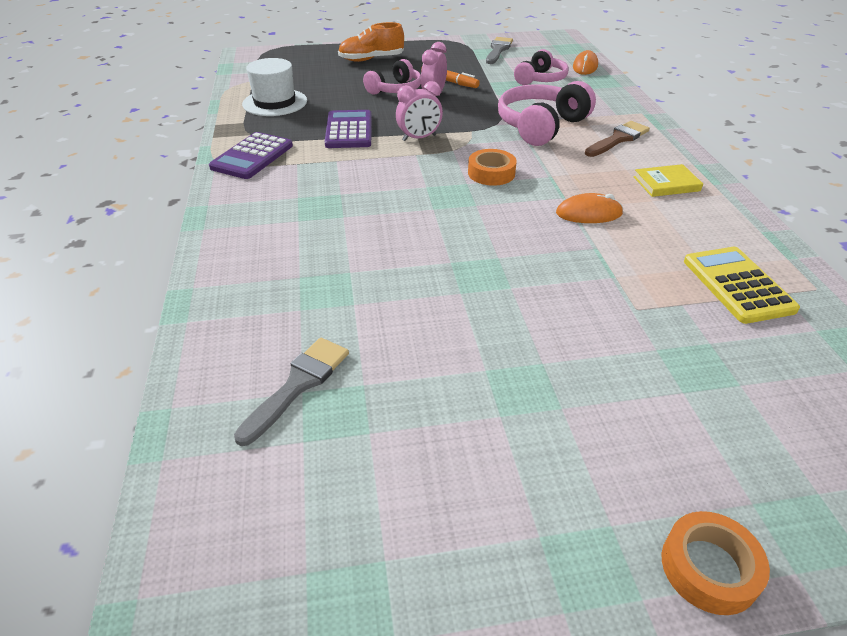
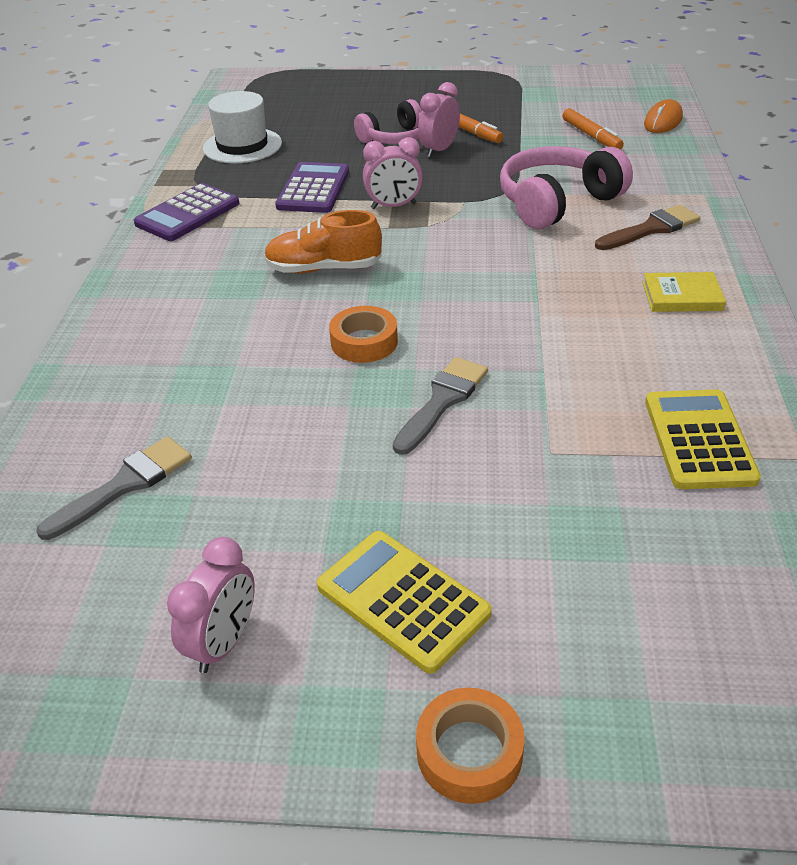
camera: 15 degrees right, 0 degrees up
orange shoe [338,22,404,62] -> orange shoe moved to [264,210,382,273]
orange tape [468,149,517,186] -> orange tape moved to [329,306,398,363]
grey brush [486,37,513,64] -> grey brush moved to [393,357,488,455]
pink headphones [514,49,568,85] -> orange marker [562,108,624,150]
orange mouse [556,193,623,223] -> none
none -> pink clock [167,537,255,673]
none -> yellow calculator [317,531,492,674]

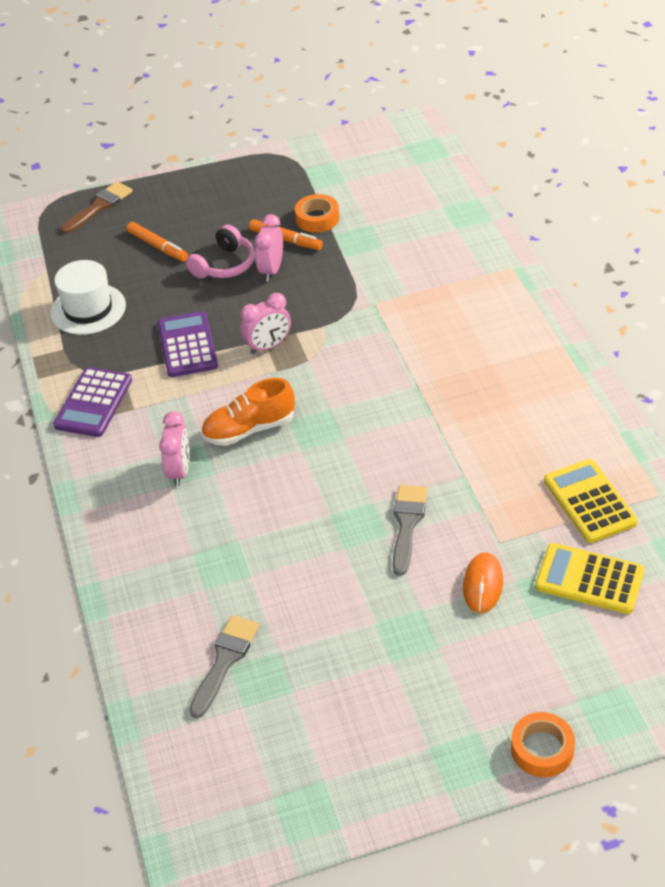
camera: 20 degrees left, 5 degrees up
pink clock [167,537,255,673] -> pink clock moved to [159,411,190,486]
yellow calculator [317,531,492,674] -> yellow calculator moved to [535,543,644,614]
orange tape [329,306,398,363] -> orange tape moved to [295,194,339,233]
pink headphones [500,146,633,229] -> none
orange marker [562,108,624,150] -> orange marker moved to [127,222,188,262]
brown brush [595,205,700,250] -> brown brush moved to [60,181,133,234]
yellow book [643,272,726,312] -> none
orange mouse [644,99,683,133] -> orange mouse moved to [463,552,503,613]

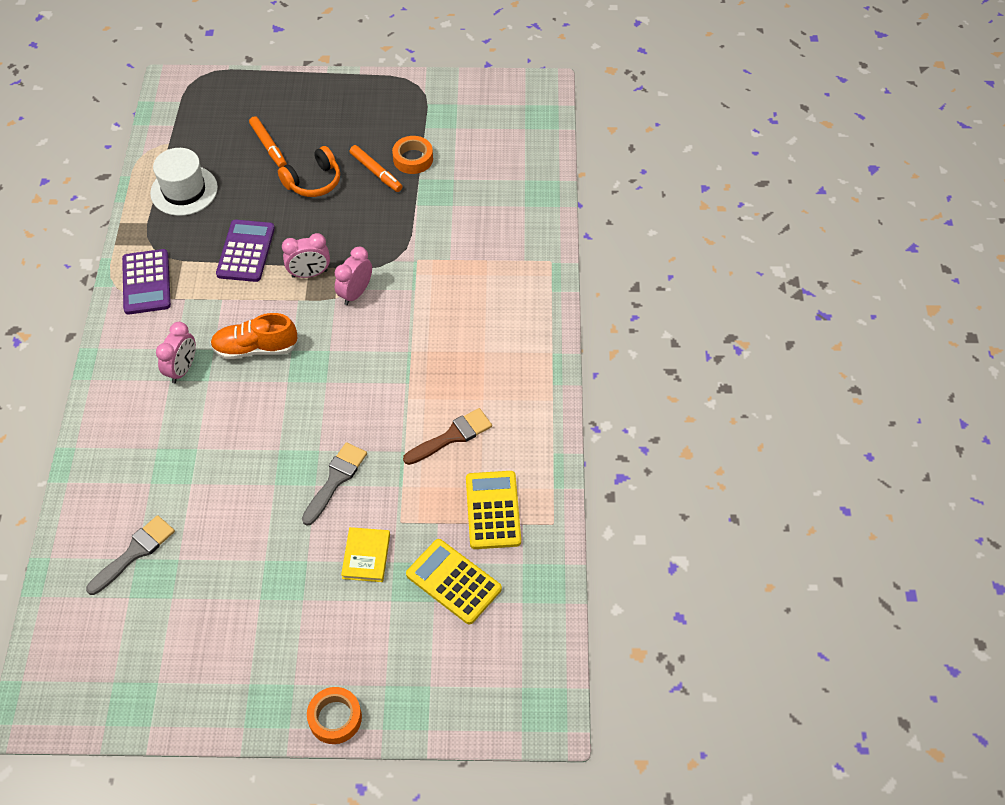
camera: 15 degrees right, 10 degrees up
purple calculator [53,367,132,437] -> purple calculator turned 45 degrees counterclockwise [122,249,171,315]
brown brush [60,181,133,234] -> brown brush moved to [403,408,492,465]
pink headphones [186,225,254,278] -> orange headphones [278,146,340,197]
pink clock [255,214,283,282] -> pink clock moved to [335,247,372,305]
orange mouse [463,552,503,613] -> yellow book [341,527,390,582]

